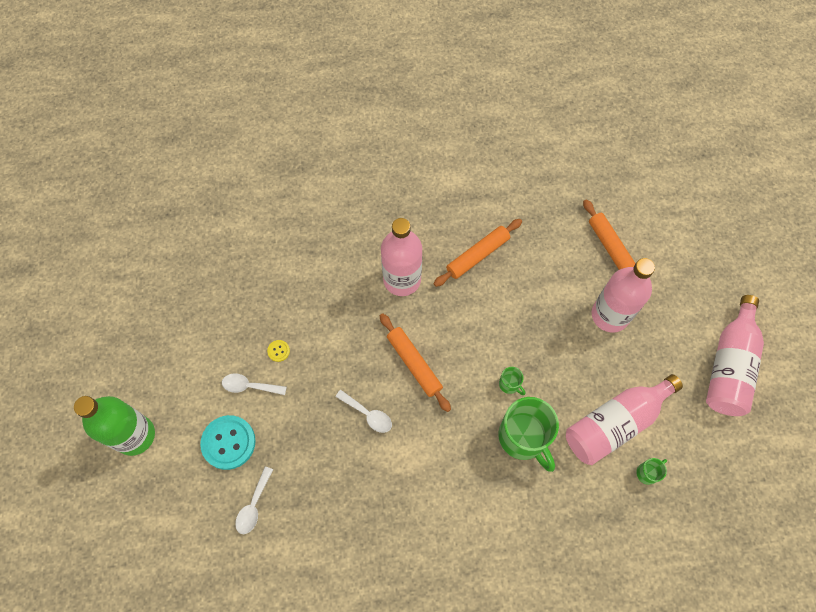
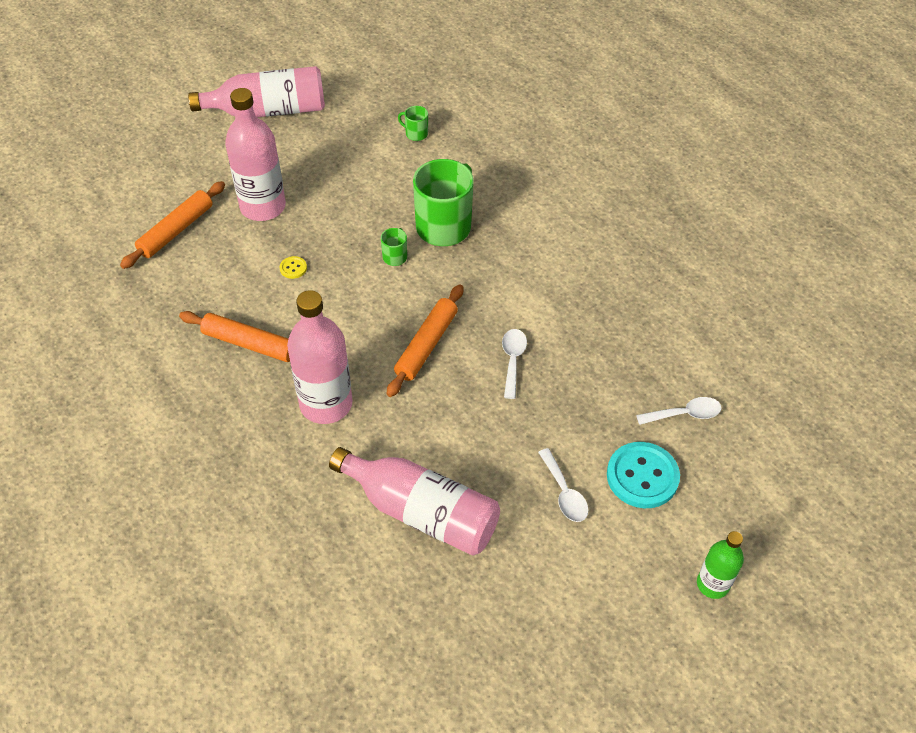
camera: 120 degrees left, 15 degrees down
green bottle [74,396,155,456] -> green bottle [697,531,744,599], size x0.56
yellow button [267,340,290,362] -> yellow button moved to [280,256,307,279]
pink bottle [566,374,683,465] -> pink bottle moved to [329,447,500,556]

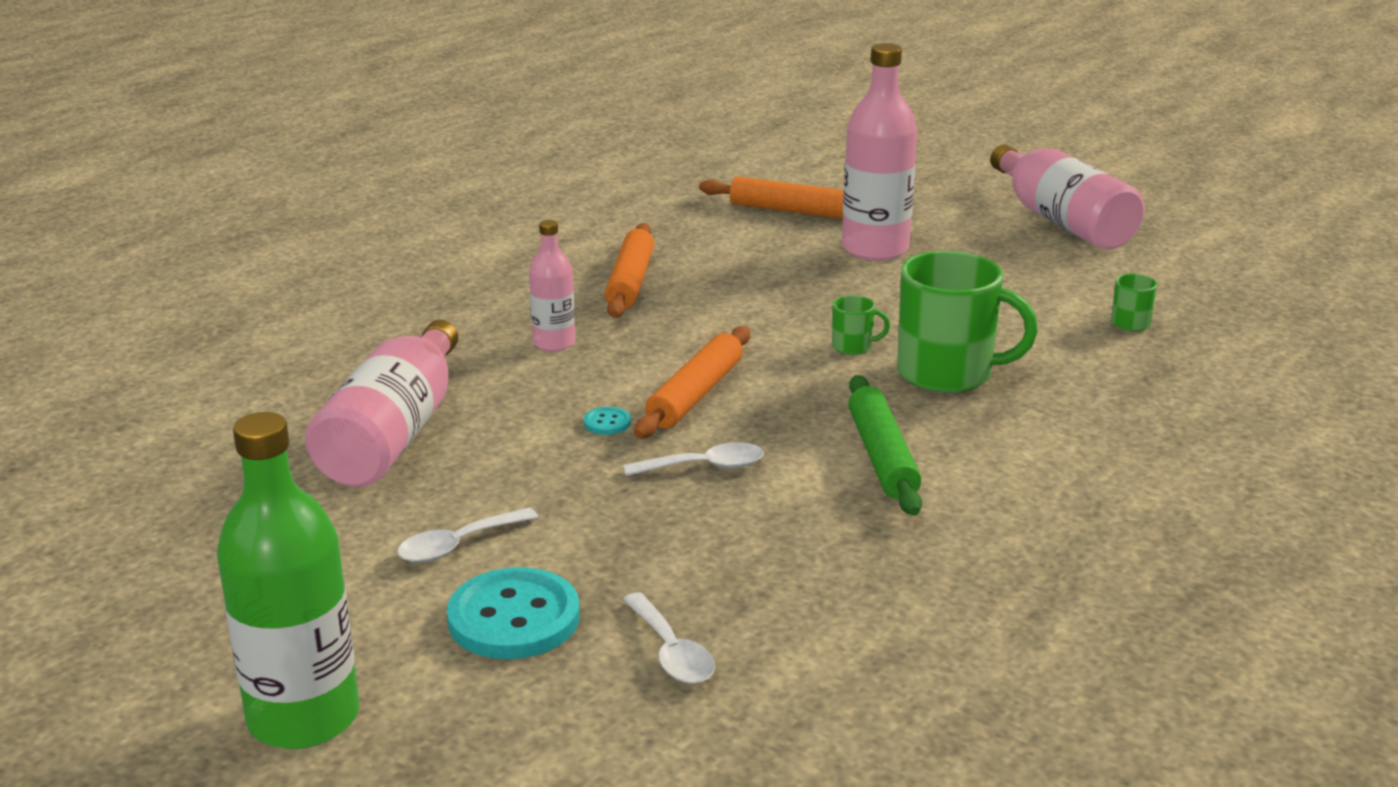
camera: 75 degrees right, 25 degrees down
yellow button [280,256,307,279] -> none
pink bottle [287,290,353,424] -> pink bottle [529,220,575,351], size x0.56
orange rolling pin [387,284,463,397] -> orange rolling pin turned 75 degrees counterclockwise [634,326,750,438]
green bottle [697,531,744,599] -> green bottle [217,412,359,749], size x1.79
none -> turquoise button [584,407,631,435]
none -> green rolling pin [848,375,922,516]

